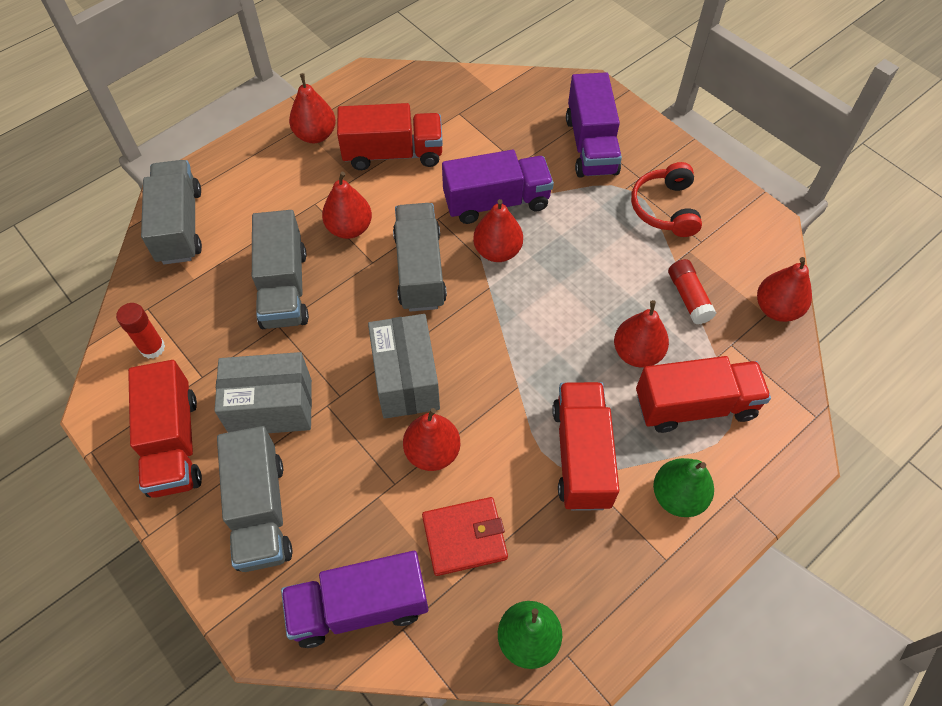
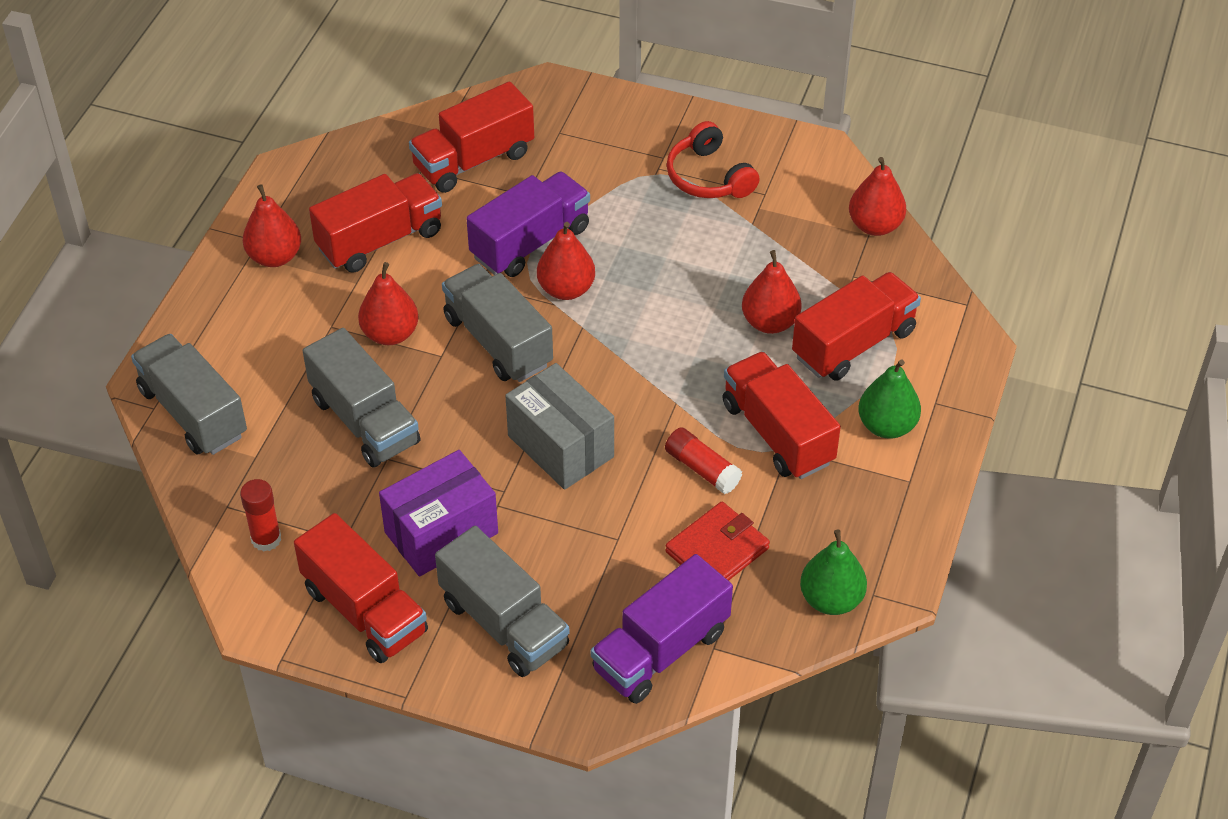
camera: 30 degrees left, 10 degrees down
grey box [214,352,312,433] -> purple box [379,450,498,576]
red pear [403,408,461,471] -> none
purple truck [566,72,622,178] -> none
red glue stick [668,259,716,324] -> red glue stick moved to [665,427,742,494]
none -> red truck [409,81,534,193]

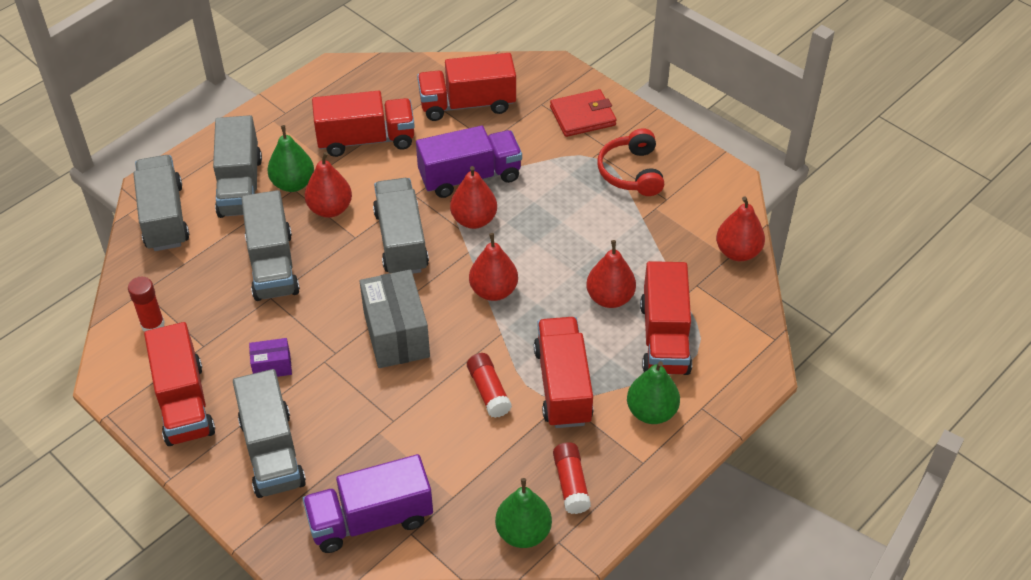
camera: 25 degrees right, 0 degrees up
red pear [243,184,301,267] -> red pear moved to [469,233,518,301]
purple box [379,450,498,576] -> purple box [249,338,292,377], size x0.50
red wallet [665,502,770,581] -> red wallet moved to [550,89,616,137]
red truck [792,272,921,381] -> red truck turned 105 degrees clockwise [640,261,692,375]
none -> grey truck [213,115,262,218]
none -> green pear [267,125,314,192]
none -> red glue stick [553,442,591,514]

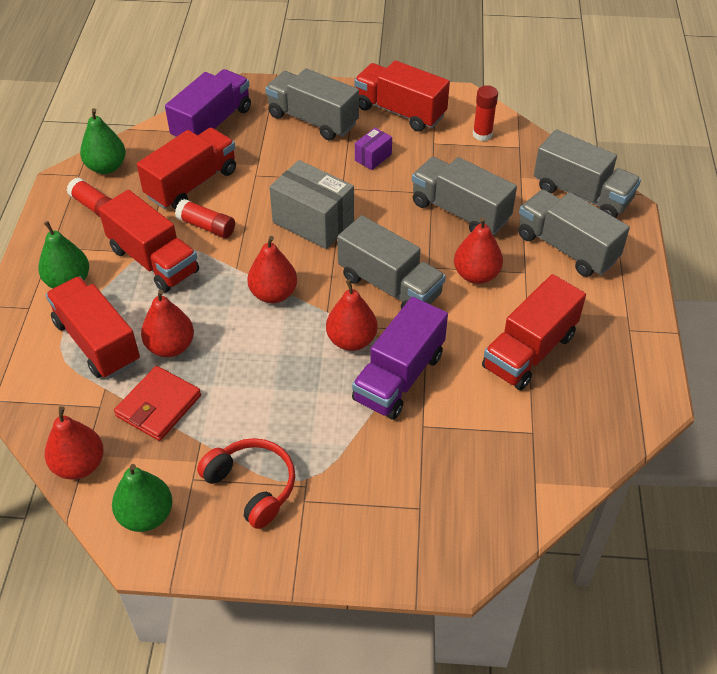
camera: 140 degrees right, 0 degrees up
green pear [267,125,314,192] -> green pear moved to [112,464,173,532]
red truck [417,53,516,121] -> red truck moved to [137,128,236,209]
red wallet [550,89,616,137] -> red wallet moved to [114,366,201,441]

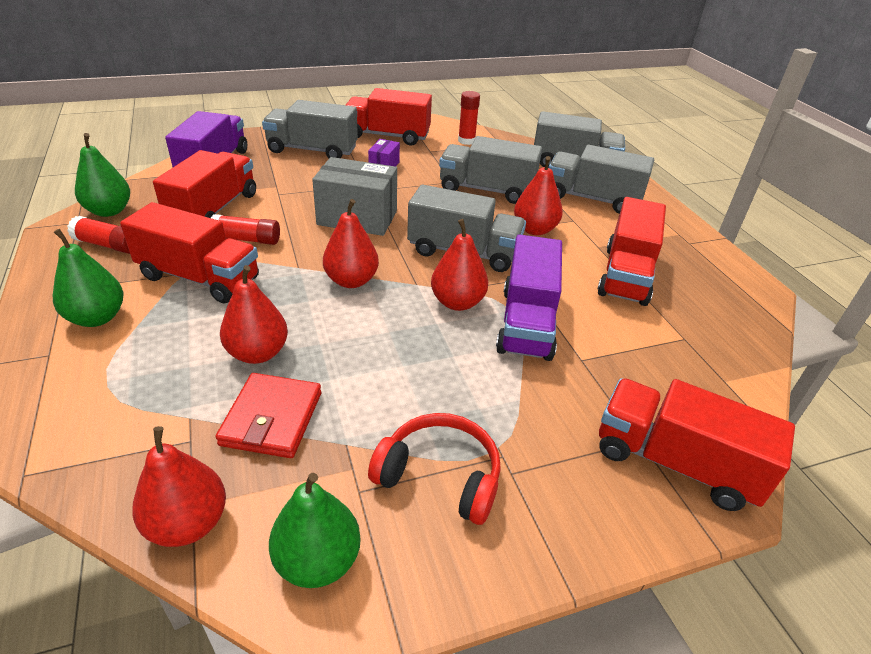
camera: 25 degrees left, 10 degrees down
red truck [46,276,140,378] -> red truck moved to [599,378,795,511]

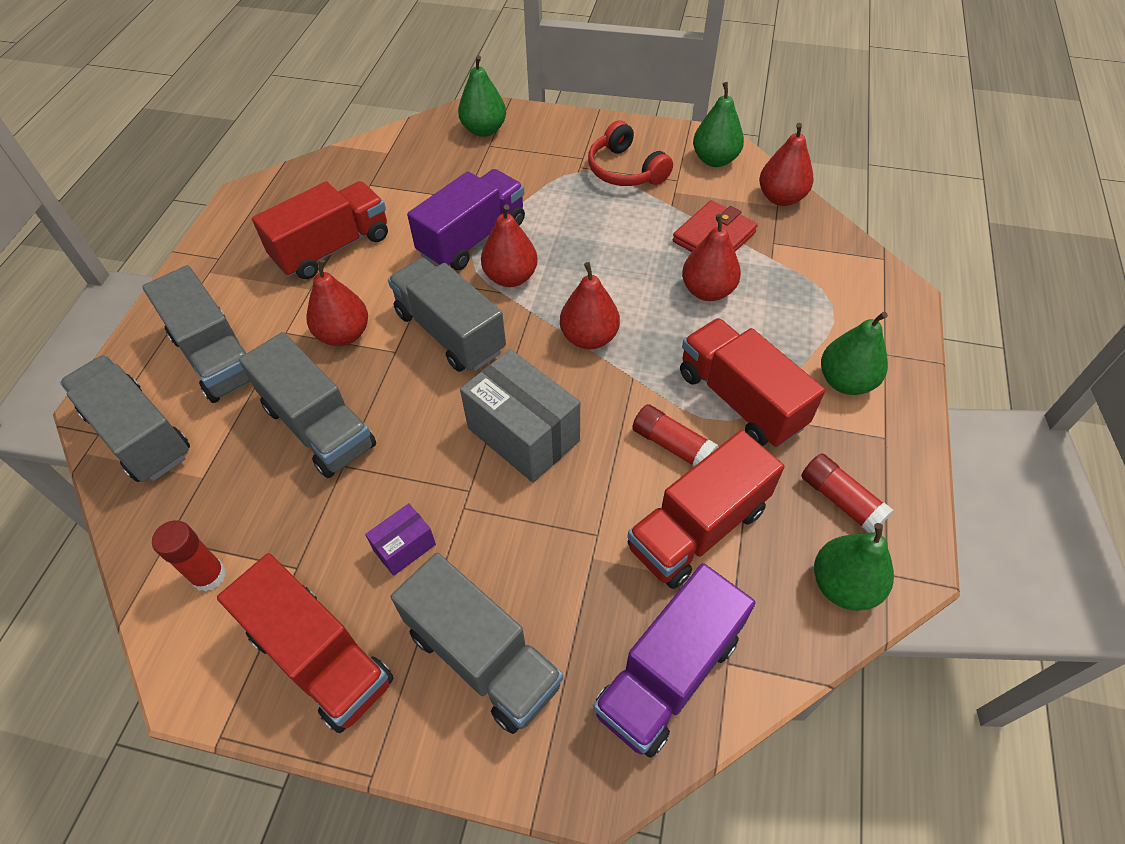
camera: 145 degrees left, 15 degrees up
red truck [599,378,795,511] -> green pear [458,55,506,137]

